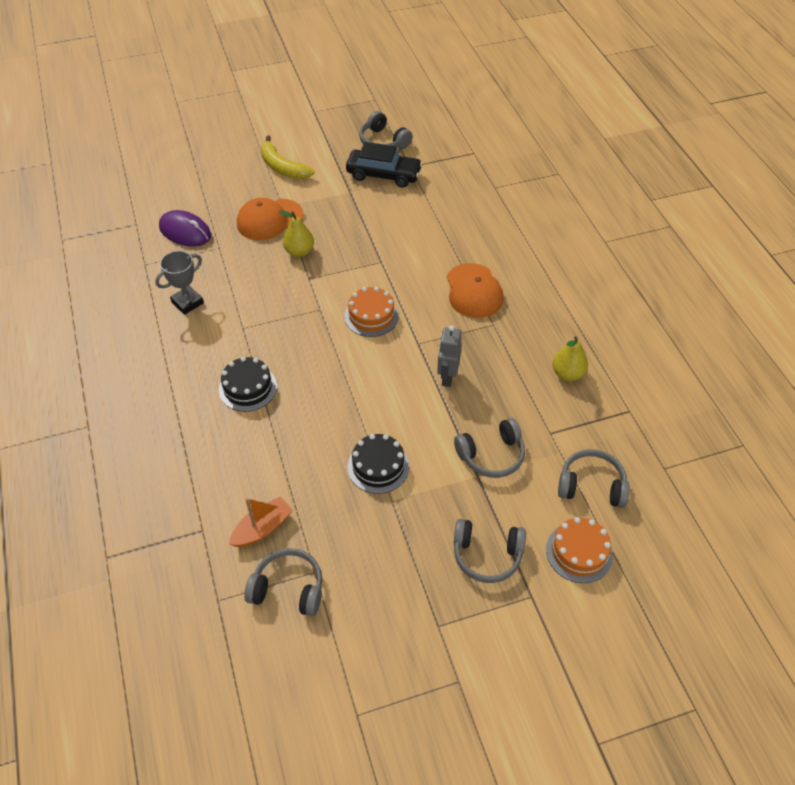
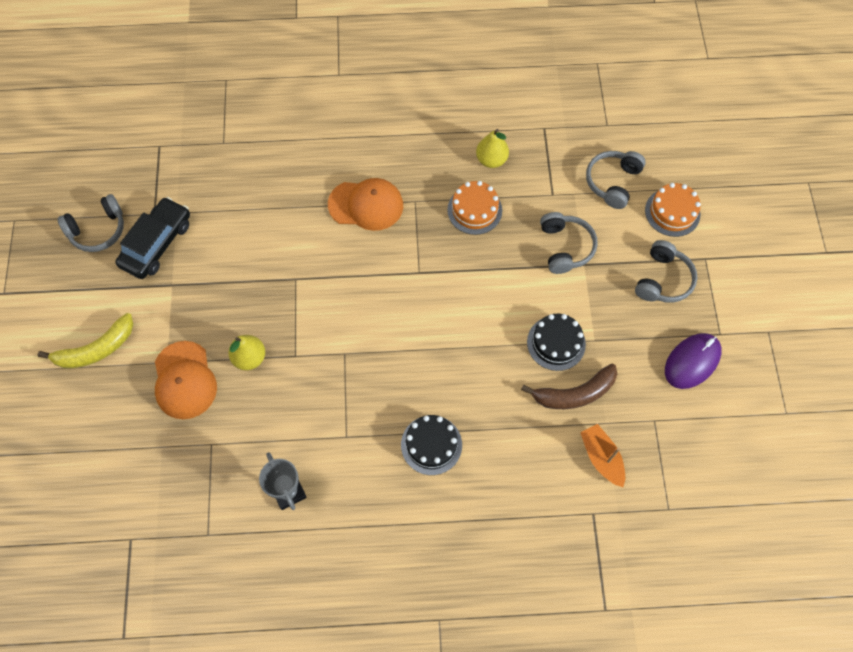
camera: 75 degrees left, 15 degrees up
purple mouse [159,210,211,247] -> purple mouse moved to [665,333,722,389]
grey headphones [244,548,323,616] -> none
orange cake [344,287,399,337] -> orange cake moved to [447,181,502,235]
grey robot [437,325,462,387] -> none
none -> brown banana [521,364,617,409]

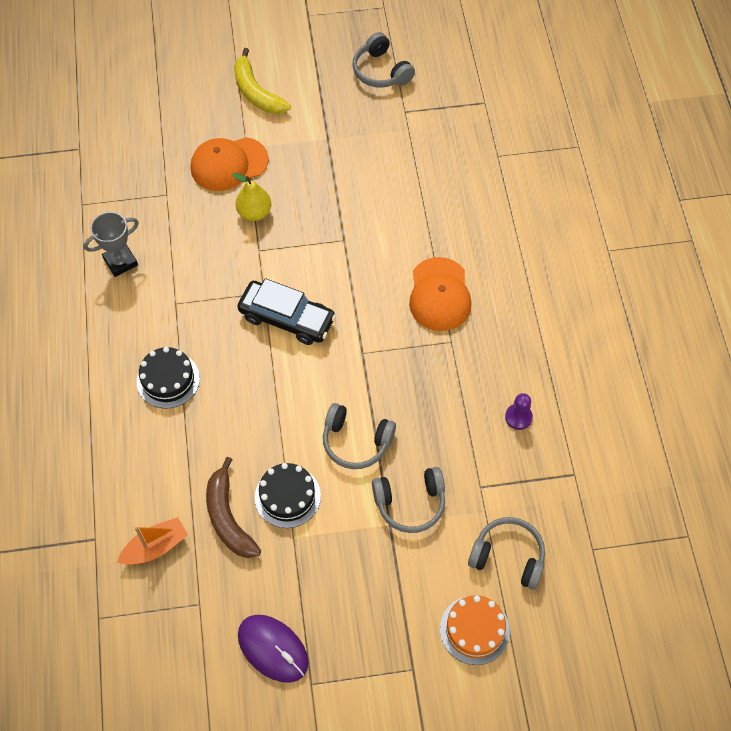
camera: 85 degrees right, 5 degrees down
black car [115,197,190,279] -> black car moved to [237,278,336,345]
orange cake [447,181,502,235] -> none
yellow pear [476,129,509,168] -> purple pawn [505,393,533,430]
grey headphones [635,240,697,303] -> grey headphones moved to [323,403,396,469]

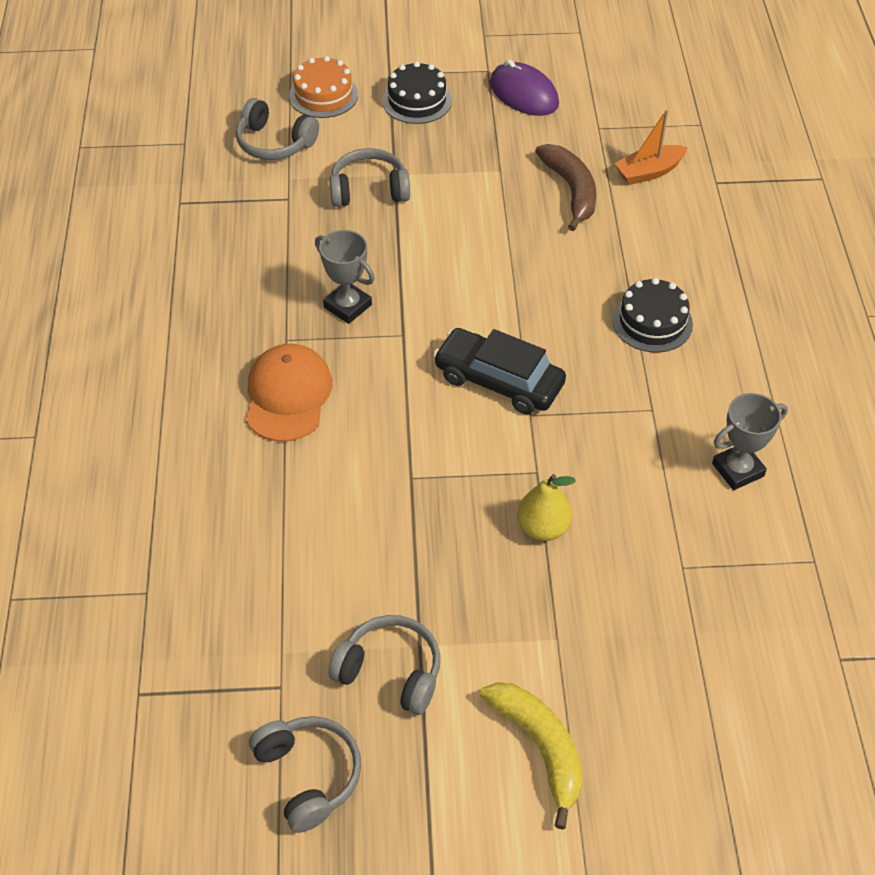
camera: 175 degrees left, 10 degrees down
orange cap [191,137,269,191] -> none
black cake [255,463,321,528] -> black cake moved to [383,61,452,124]
grey headphones [323,403,396,469] -> grey headphones moved to [328,615,440,715]
purple pawn [505,393,533,430] -> none
none -> grey trophy [315,230,375,324]

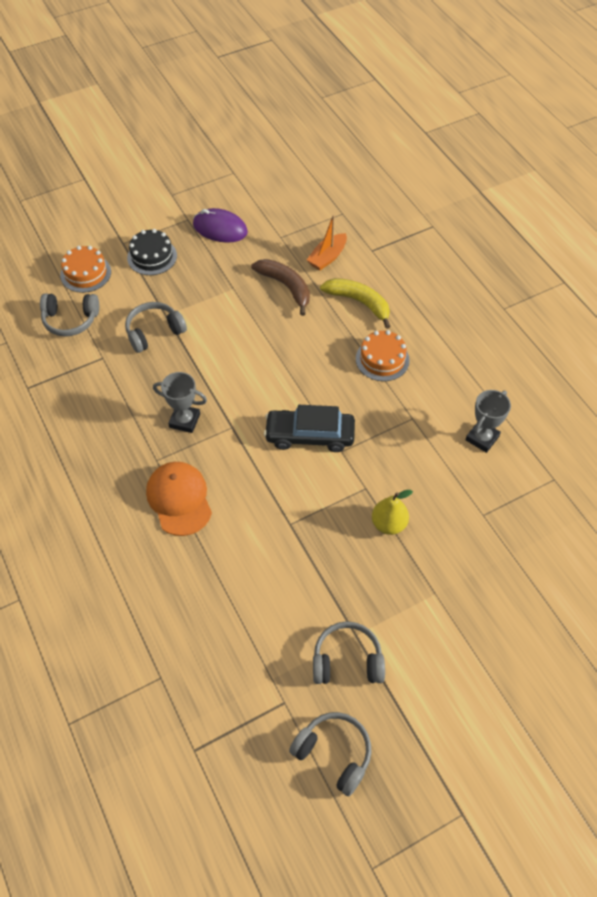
camera: 25 degrees left, 5 degrees up
yellow banana [480,682,583,830] -> yellow banana moved to [320,278,391,329]
black cake [612,278,693,352] -> orange cake [356,330,410,381]

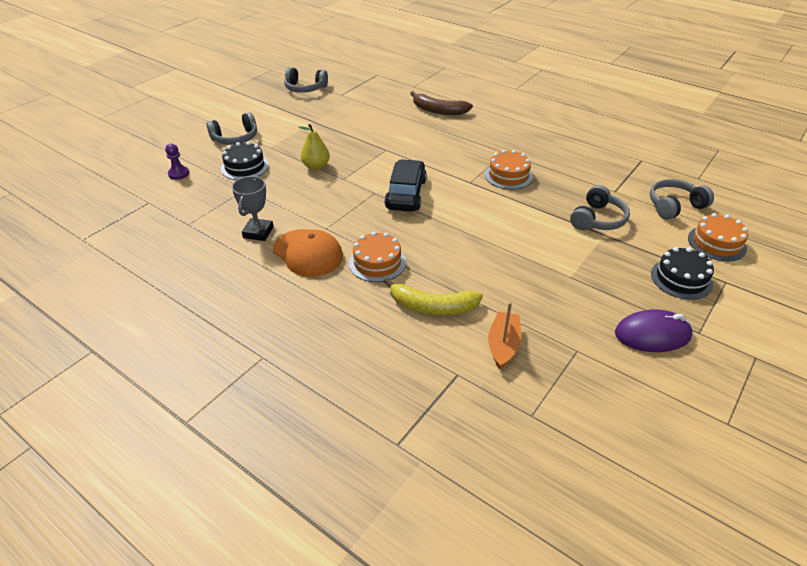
camera: 155 degrees right, 15 degrees down
orange cap [146,462,212,536] -> orange cap moved to [273,229,343,277]
grey trophy [153,372,207,433] -> orange cake [485,150,533,190]
brown banana [251,259,310,316] -> brown banana moved to [410,91,473,115]
black car [264,405,355,452] -> black car turned 60 degrees counterclockwise [384,159,427,212]
grey headphones [313,621,385,684] -> grey headphones moved to [206,112,257,145]
none -> purple pawn [165,144,189,180]
none -> black cake [221,142,269,180]

